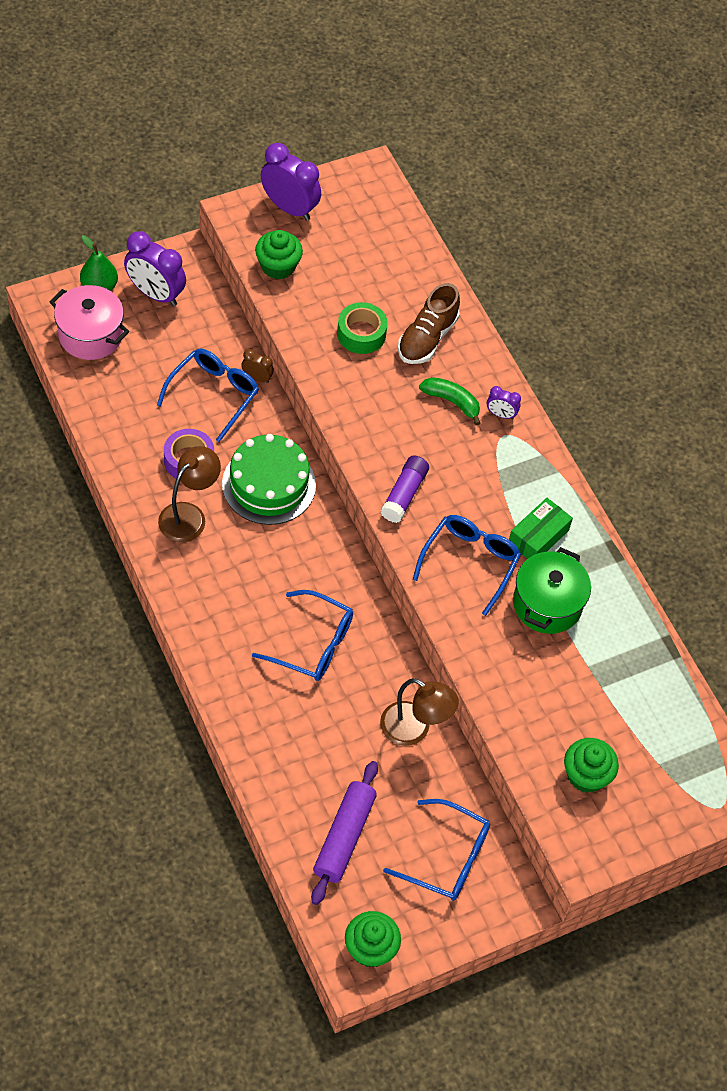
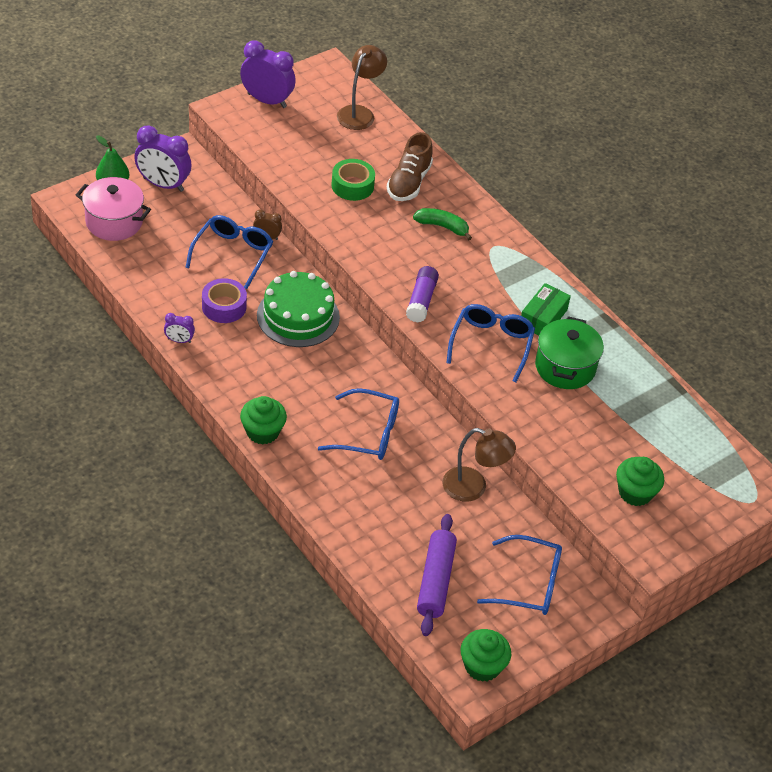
camera: 10 degrees left, 10 degrees down
brown lamp [158,446,221,542] -> brown lamp moved to [337,45,387,130]
green cupcake [255,230,303,280] -> green cupcake moved to [240,396,287,444]
purple clock [487,386,521,419] -> purple clock moved to [164,313,195,343]

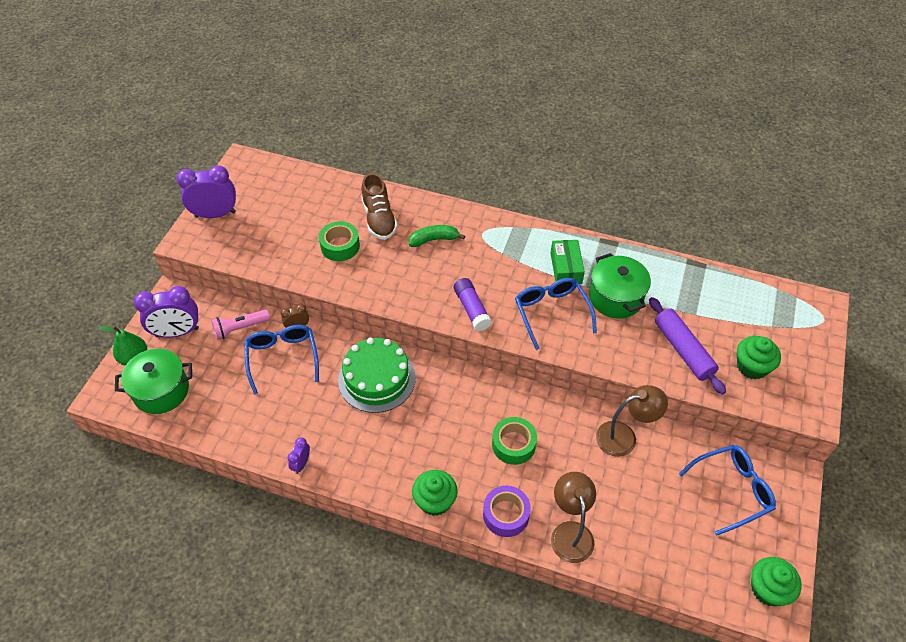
camera: 30 degrees left, 5 degrees up
pink pot [76,177,151,241] -> green pot [115,349,192,414]
purple clock [164,313,195,343] -> purple clock turned 135 degrees clockwise [287,437,310,474]
purple tape [202,278,247,323] -> purple tape moved to [483,486,531,537]
blue glasses [318,388,399,460] -> green tape [492,417,537,465]
brown lamp [337,45,387,130] -> brown lamp moved to [551,472,596,563]
purple rolling pin [417,514,457,636] -> purple rolling pin moved to [649,297,726,395]
none -> pink flashlight [211,309,270,340]

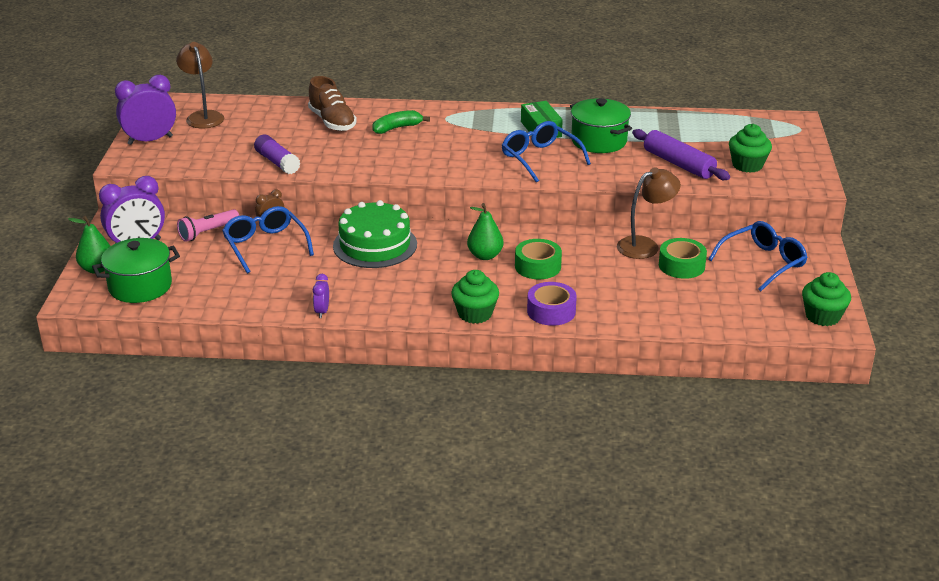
camera: 15 degrees left, 20 degrees down
green tape [319,221,360,261] -> green tape moved to [659,238,707,279]
purple glue stick [454,278,492,331] -> purple glue stick moved to [254,134,300,174]
brown lamp [551,472,596,563] -> brown lamp moved to [176,42,224,128]
none -> green pear [467,203,504,260]

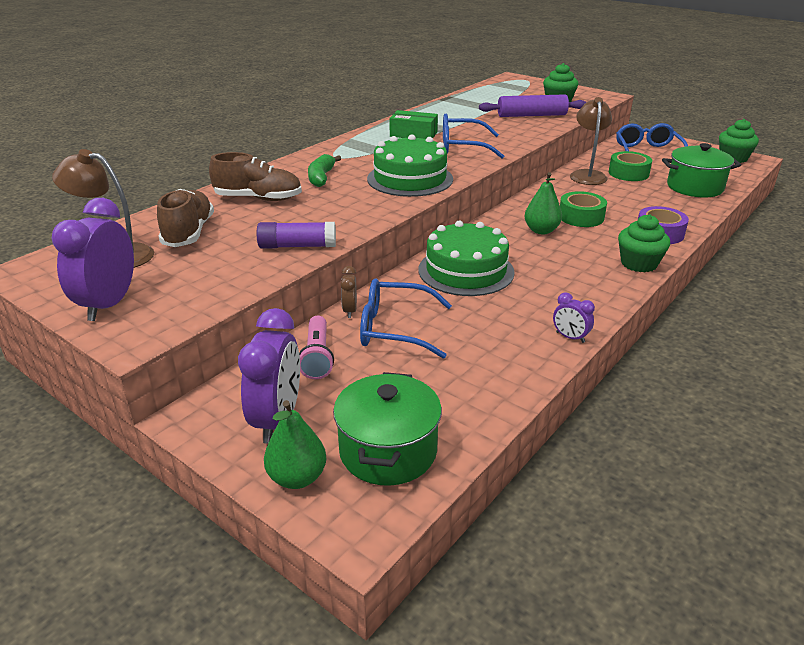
camera: 55 degrees left, 0 degrees up
green pot [570,98,632,153] -> green pot moved to [662,143,741,198]
none -> brown shoe [157,189,214,247]
none -> green cake [367,134,453,197]

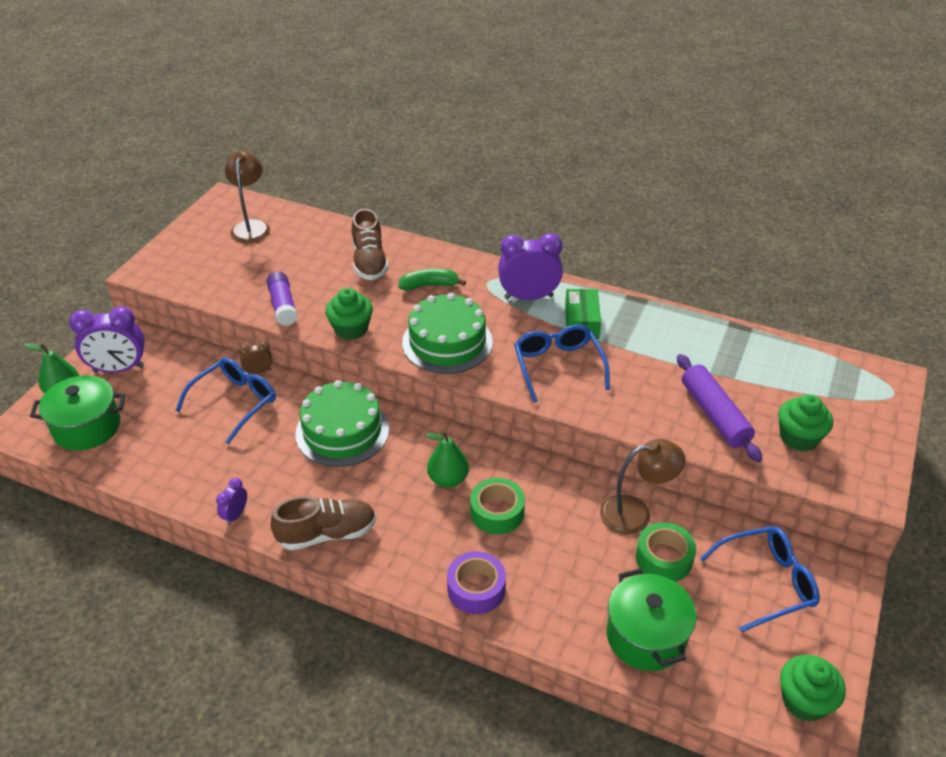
camera: 75 degrees right, 10 degrees up
purple clock [52,198,134,321] -> purple clock moved to [498,233,563,300]
brown shoe [157,189,214,247] -> brown shoe moved to [270,496,376,550]
pink flashlight [299,315,334,379] -> none
blue glasses [360,278,452,359] -> blue glasses turned 45 degrees clockwise [175,358,276,444]
green cupcake [618,214,670,272] -> green cupcake moved to [325,288,373,340]

